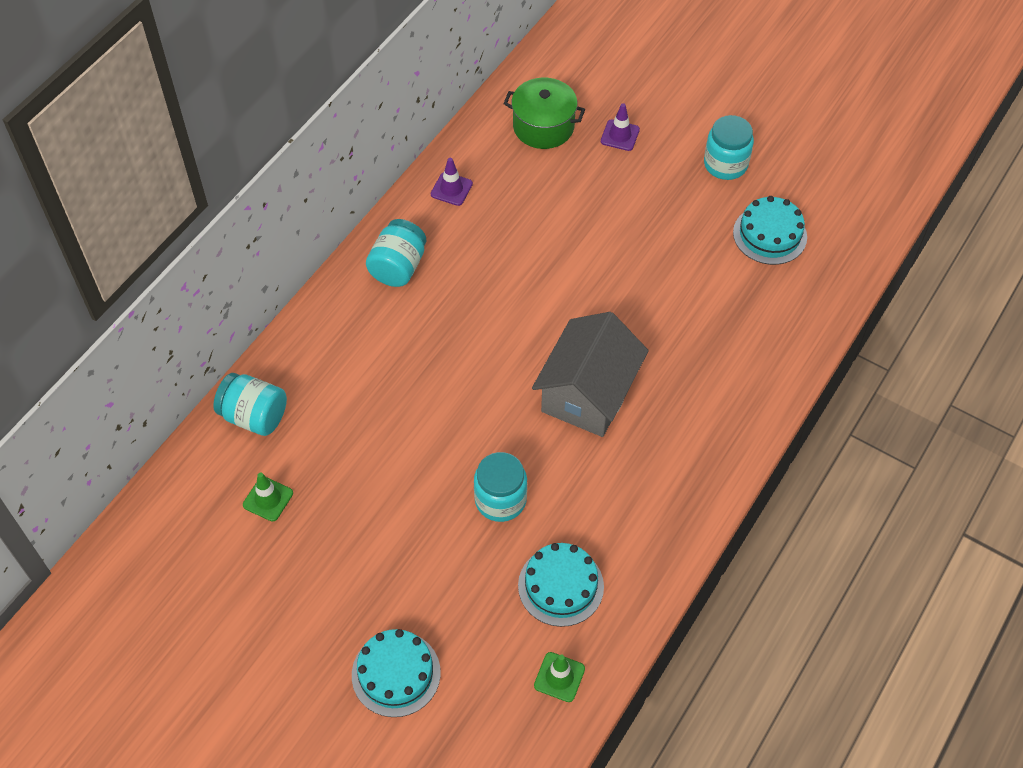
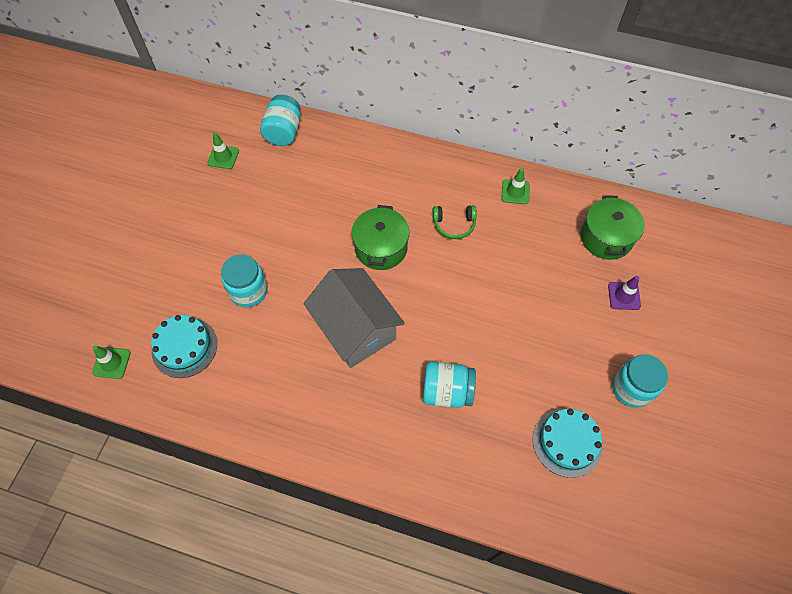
camera: 75 degrees right, 5 degrees up
turquoise cake [352,629,441,717] -> none
turquoise jar [366,219,426,287] -> turquoise jar moved to [423,361,476,408]
purple traffic cone [431,158,473,206] -> green traffic cone [501,168,530,204]
grey house [532,312,649,437] -> grey house turned 45 degrees clockwise [303,268,405,368]
none -> green pot [352,205,409,270]
none -> green headphones [432,205,477,239]

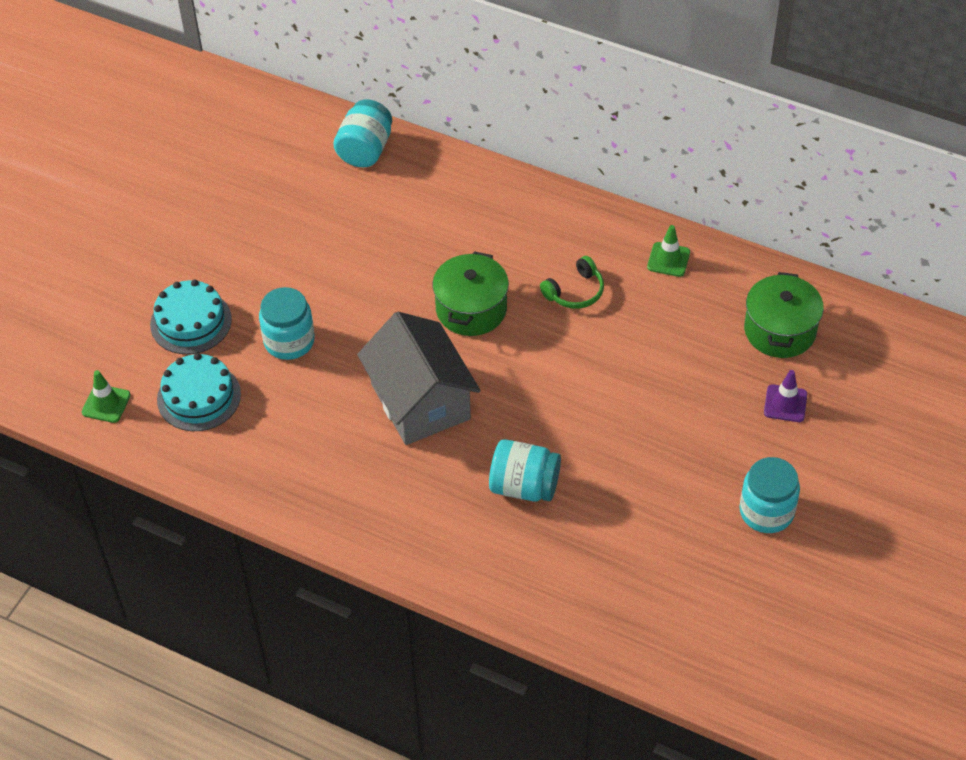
camera: 10 degrees right, 10 degrees down
green traffic cone [207,132,239,169] -> none
green headphones [432,205,477,239] -> green headphones turned 45 degrees counterclockwise [540,256,604,309]
turquoise cake [533,408,603,478] -> turquoise cake moved to [150,279,232,354]

